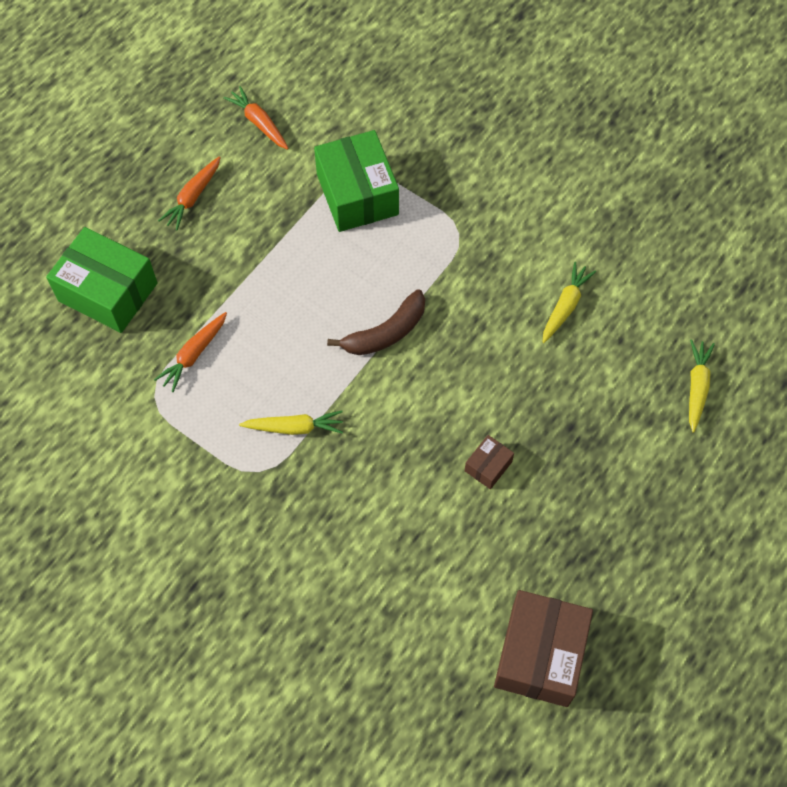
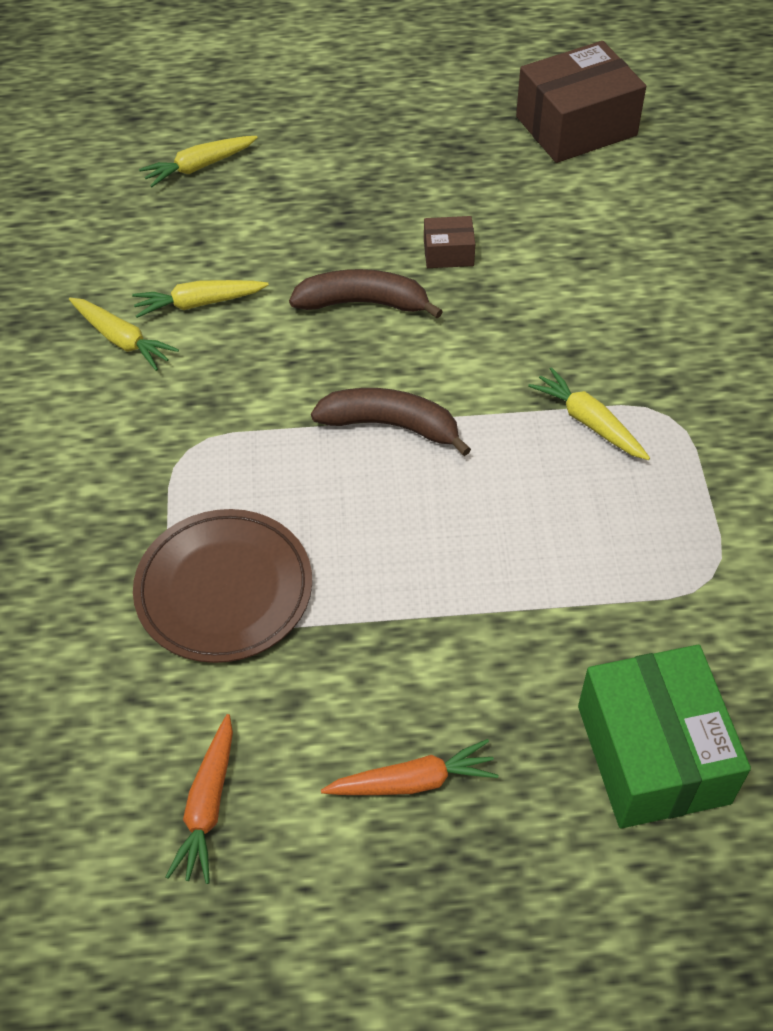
camera: 130 degrees left, 10 degrees down
orange carrot [154,312,227,392] -> none
green box [314,130,399,232] -> brown plate [133,509,312,663]
none -> yellow carrot [69,298,179,371]
none -> brown banana [289,269,443,319]

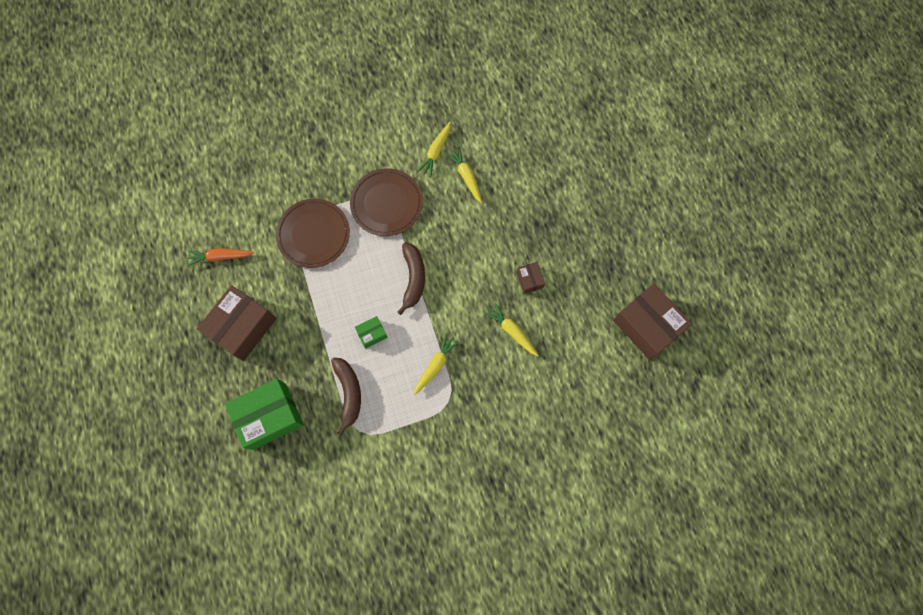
camera: 75 degrees right, 20 degrees up
yellow carrot [139,136,258,187] -> yellow carrot moved to [484,302,538,356]
brown banana [289,269,443,319] -> brown banana moved to [331,358,361,436]
orange carrot [321,739,499,795] -> brown box [197,285,276,361]
none -> brown plate [350,168,423,236]
none -> green box [355,316,388,348]

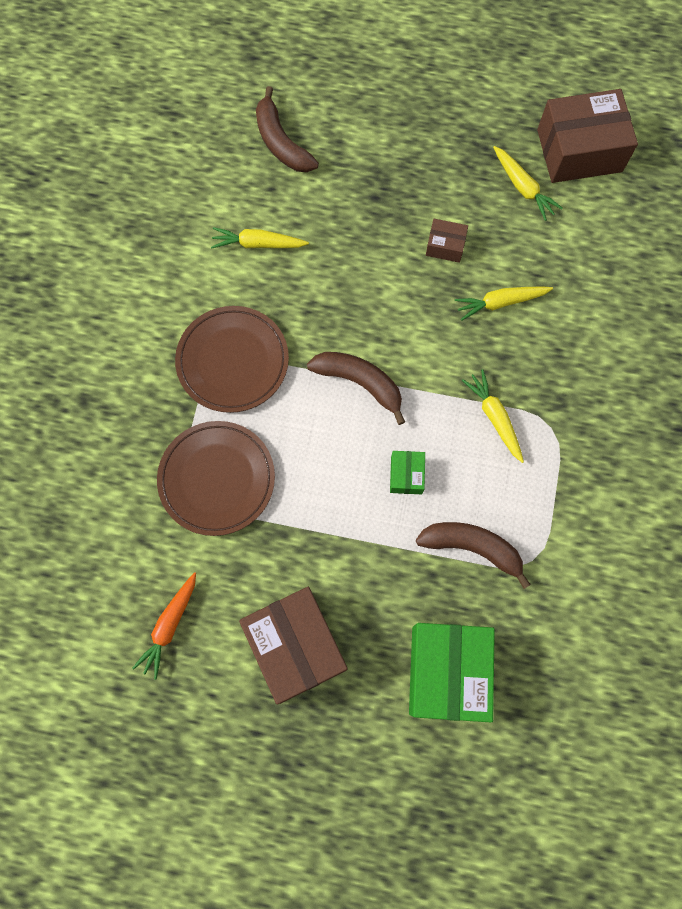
camera: 60 degrees left, 0 degrees up
yellow carrot [417,122,451,177] -> yellow carrot moved to [493,146,563,221]
none -> brown banana [256,86,319,172]

